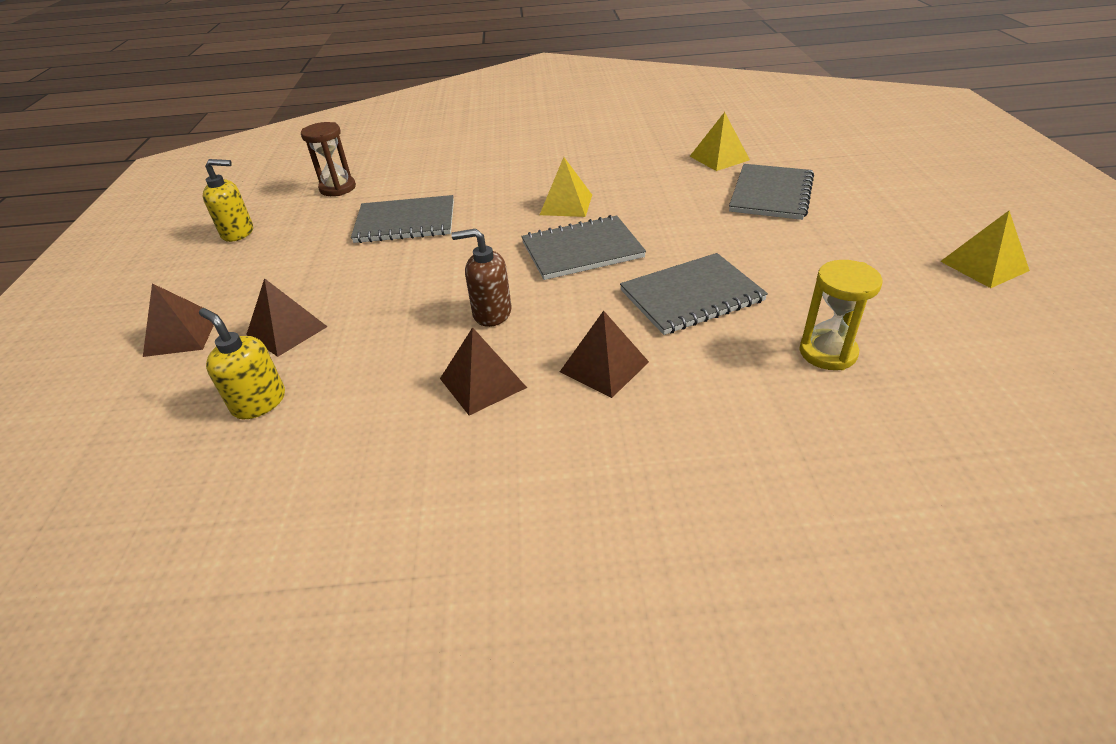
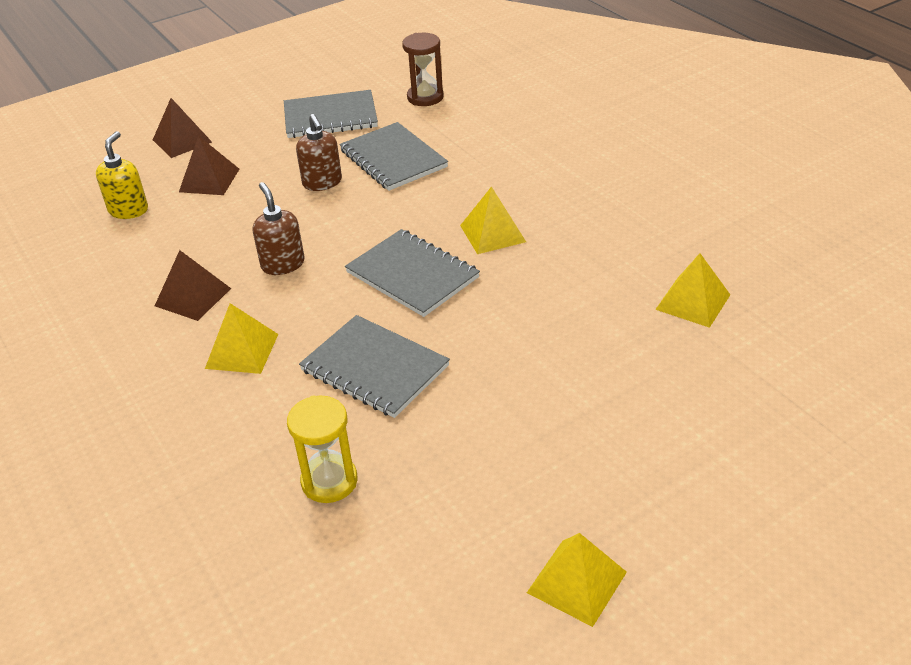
camera: 60 degrees right, 0 degrees up
yellow soap dispenser [203,159,253,242] -> none
brown pyramid [560,311,649,398] -> yellow pyramid [205,303,278,374]
grey notebook [729,164,814,220] -> grey notebook moved to [284,90,378,138]
none -> brown soap dispenser [296,114,342,191]

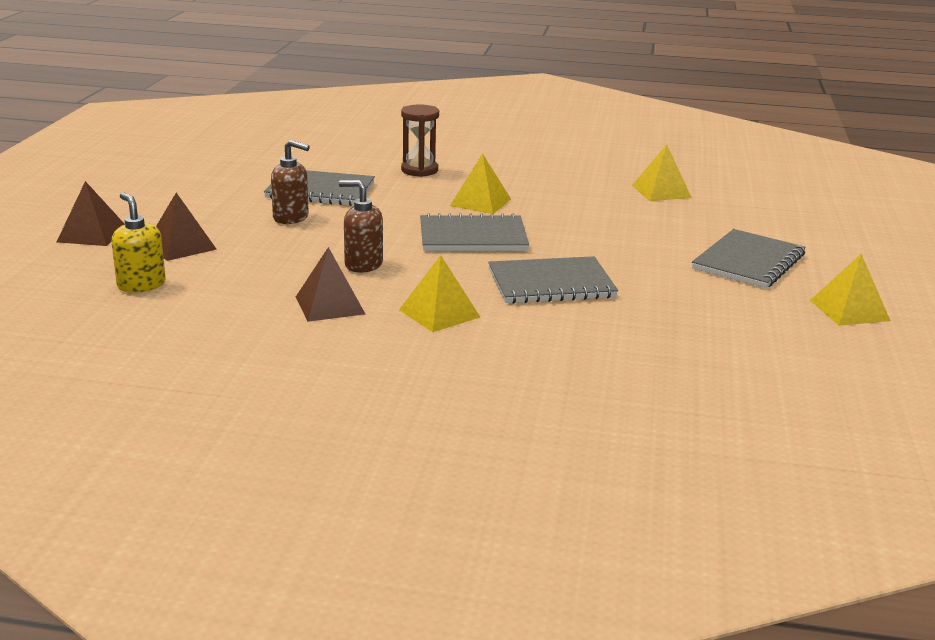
camera: 50 degrees left, 15 degrees down
grey notebook [284,90,378,138] -> grey notebook moved to [692,229,806,288]
yellow hourglass [287,395,358,503] -> none
brown hourglass [402,33,443,106] -> brown hourglass moved to [401,104,439,177]

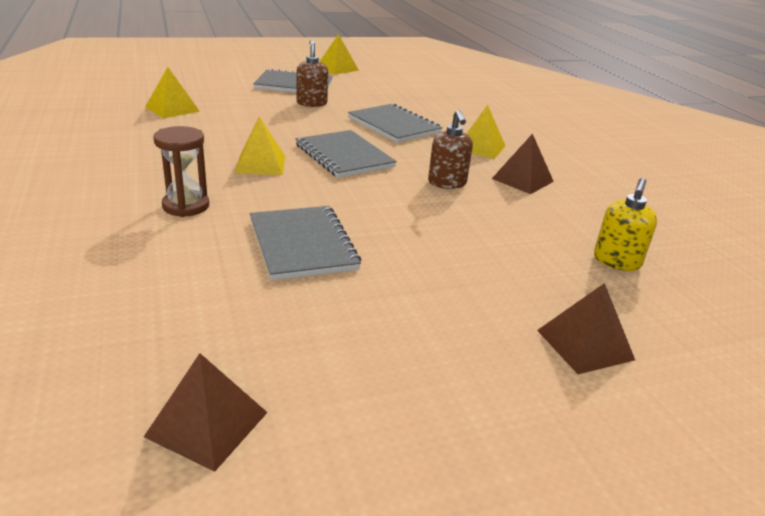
camera: 120 degrees left, 5 degrees up
brown pyramid [156,193,217,261] -> brown pyramid moved to [144,353,268,472]
brown soap dispenser [271,140,310,224] -> brown soap dispenser moved to [296,40,328,107]

